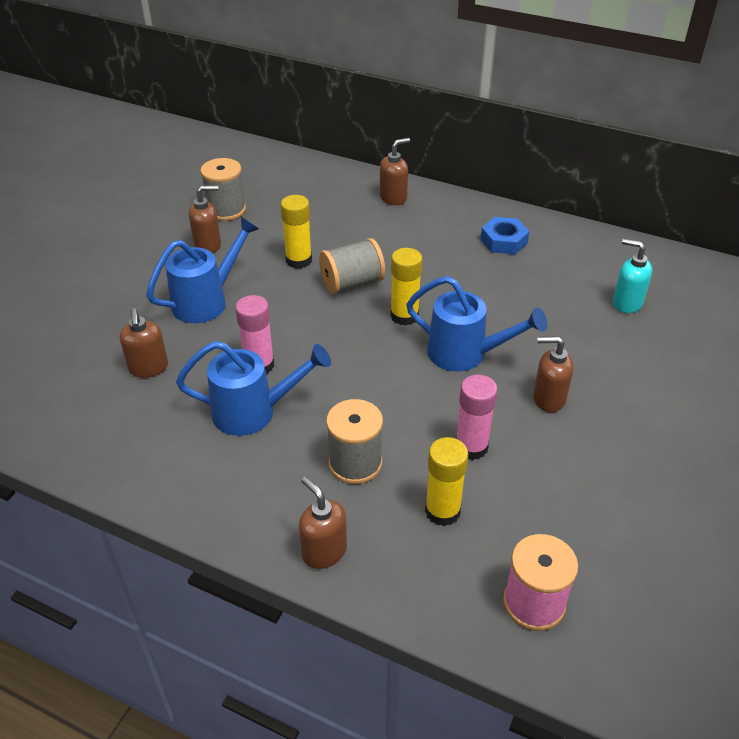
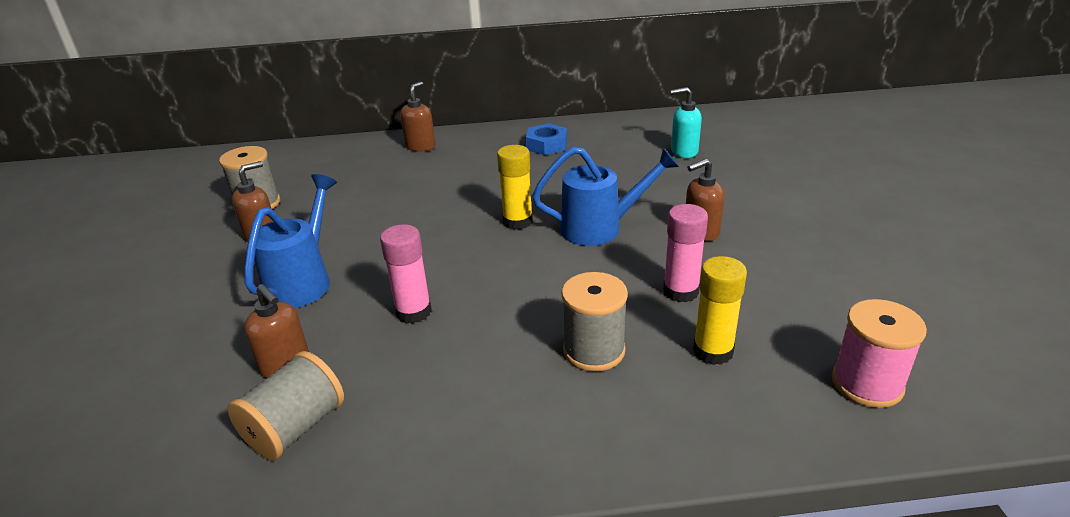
camera: 30 degrees left, 10 degrees down
blue watering can [176,341,331,436] -> none
yellow glue stick [281,195,312,269] -> none
brown soap dispenser [299,476,347,569] -> none
grey spool [319,238,385,294] -> grey spool moved to [227,351,344,461]

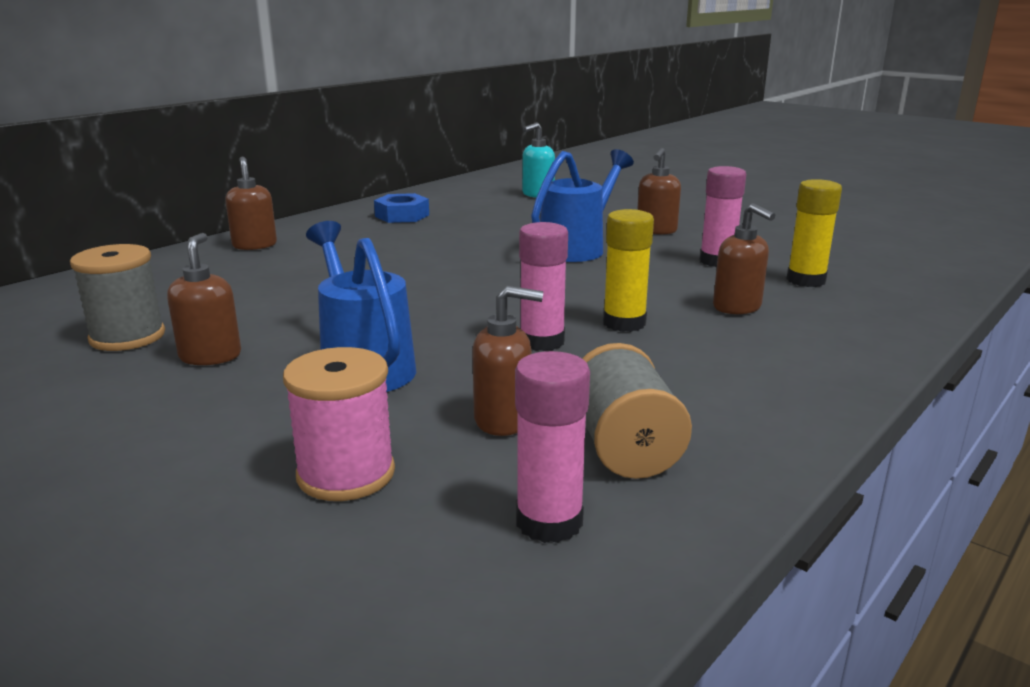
camera: 45 degrees left, 10 degrees down
yellow glue stick [497,145,533,230] -> yellow glue stick moved to [603,209,654,332]
grey spool [561,272,628,372] -> brown soap dispenser [713,203,775,314]
pink spool [832,299,927,408] -> pink spool moved to [283,347,395,501]
none -> pink glue stick [515,351,590,543]

